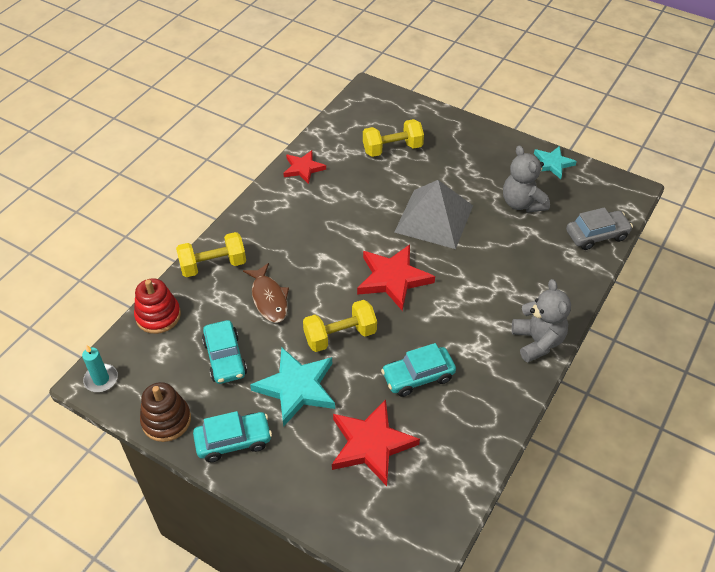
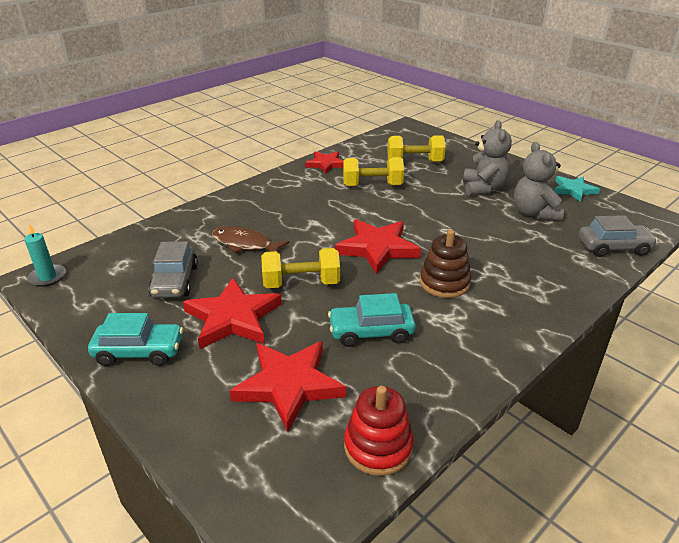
camera: 15 degrees right, 15 degrees down
red stacking toy [134,278,181,334] -> red stacking toy moved to [344,386,414,476]
brown stacking toy [140,382,191,442] -> brown stacking toy moved to [420,230,471,298]
yellow dumbbell [176,232,246,277] -> yellow dumbbell moved to [343,157,404,186]
turquoise car [202,320,247,384] -> grey car [148,241,198,298]
brown fish [243,263,289,323] -> brown fish turned 120 degrees clockwise [212,226,290,253]
turquoise star [250,347,335,427] -> red star [183,278,282,349]
grey pyramid [394,180,473,249] -> none
grey teddy bear [512,279,571,363] -> grey teddy bear moved to [463,120,512,196]

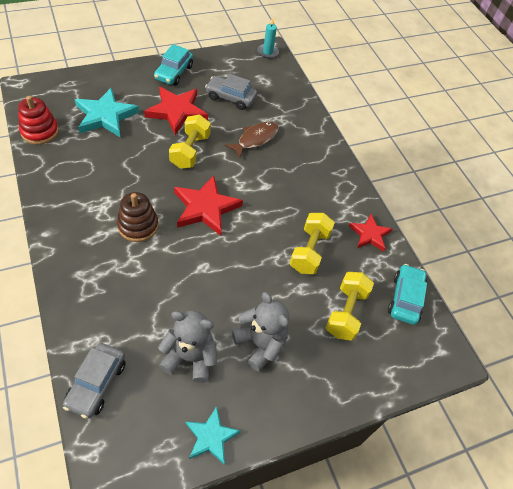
camera: 105 degrees right, 20 degrees up
red star [229,341,346,432] -> turquoise star [75,88,139,137]
turquoise car [328,293,416,347] -> turquoise car moved to [388,264,427,325]
grey teddy bear [463,120,512,196] -> grey teddy bear turned 150 degrees counterclockwise [232,292,289,372]

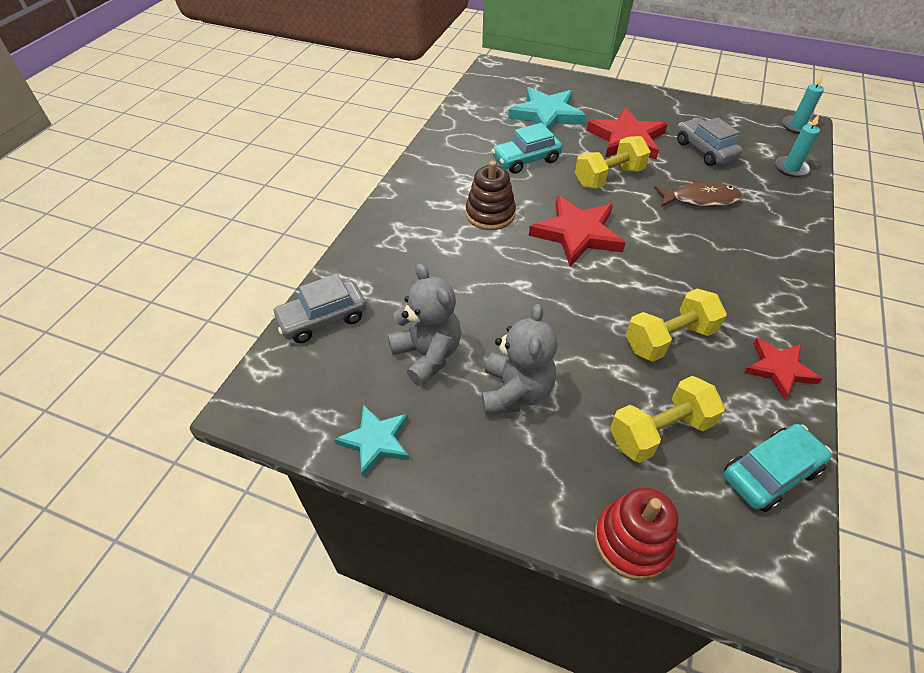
camera: 50 degrees right, 5 degrees down
red stacking toy [18,96,59,145] -> red stacking toy moved to [594,487,678,581]
turquoise car [154,44,193,85] -> turquoise car moved to [491,123,563,174]
none -> turquoise candle [775,115,820,177]

